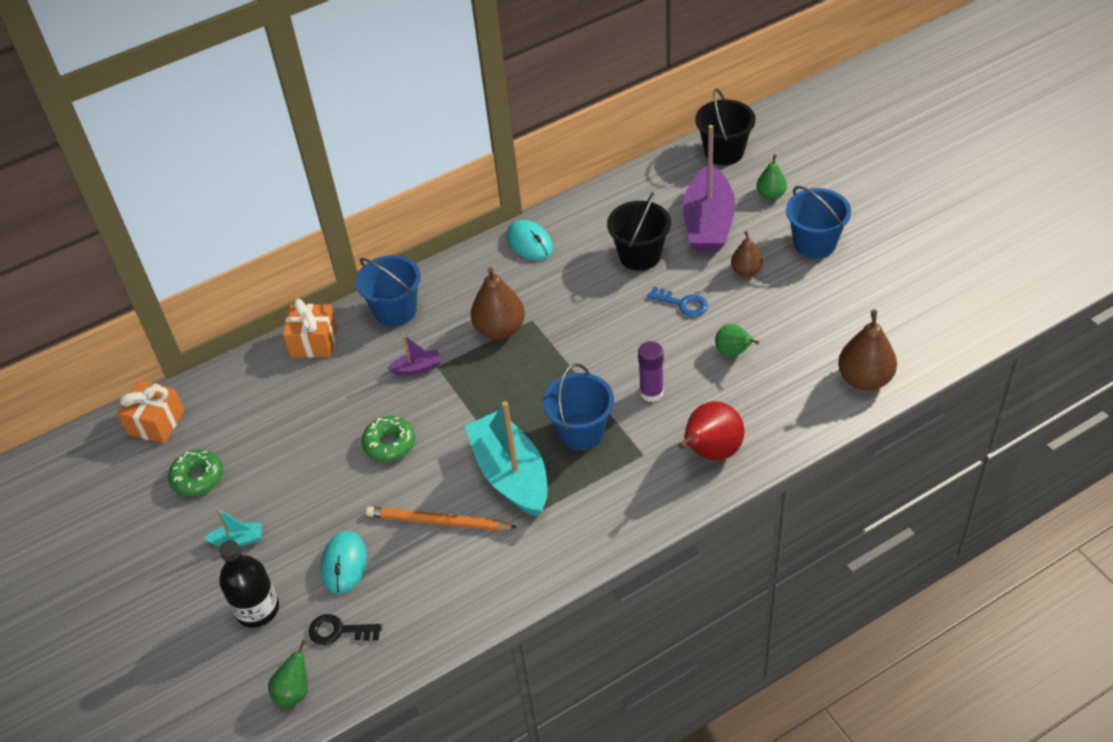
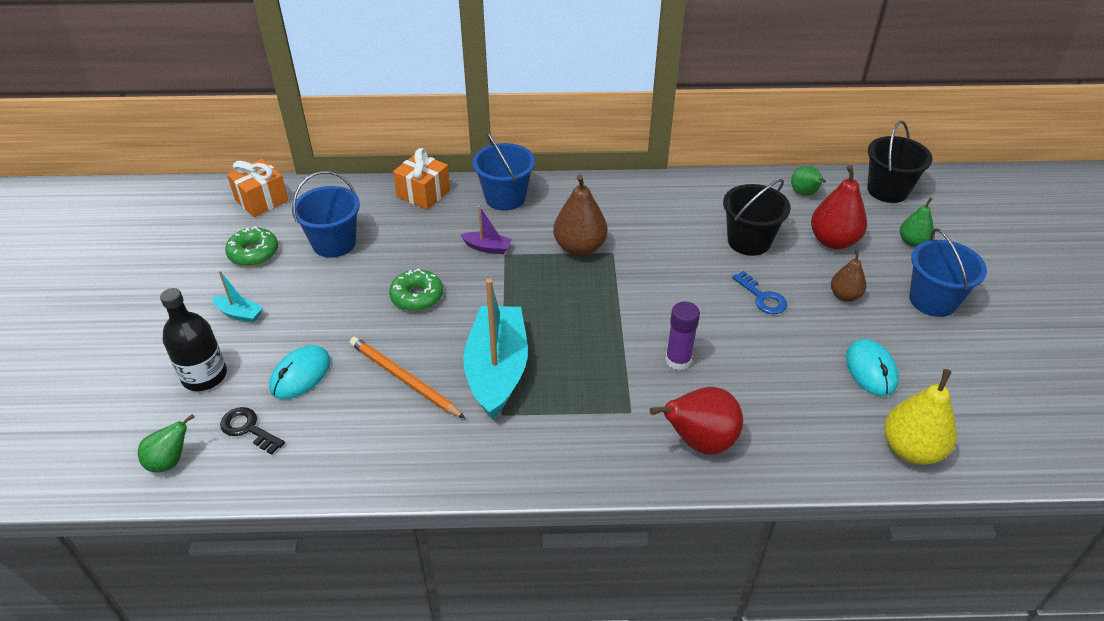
camera: 25 degrees right, 5 degrees down
turquoise mouse [507,220,553,260] -> turquoise mouse moved to [846,339,899,396]
blue bucket [543,363,614,450] -> blue bucket moved to [292,171,360,258]
purple boat [683,125,735,252] -> red pear [811,165,867,249]
green pear [715,324,759,357] -> green pear moved to [791,165,826,196]
brown pear [838,310,897,391] -> yellow pear [884,369,957,465]

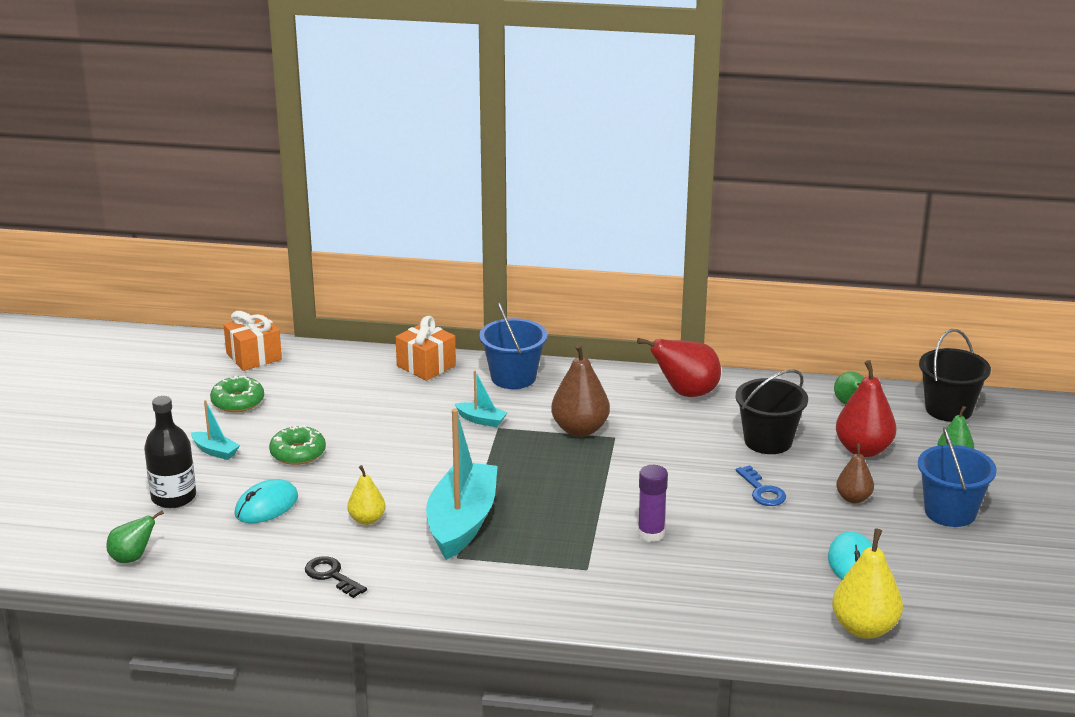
camera: 10 degrees right, 15 degrees down
black key [220,407,285,455] -> black key moved to [305,556,367,598]
blue bucket [292,171,360,258] -> none
orange pencil [350,337,465,418] -> yellow pear [347,465,386,525]
green donut [389,268,443,311] -> green donut moved to [269,425,326,465]
purple boat [461,206,512,254] -> turquoise boat [455,370,508,427]
red pear [650,387,743,455] -> red pear moved to [637,338,721,397]

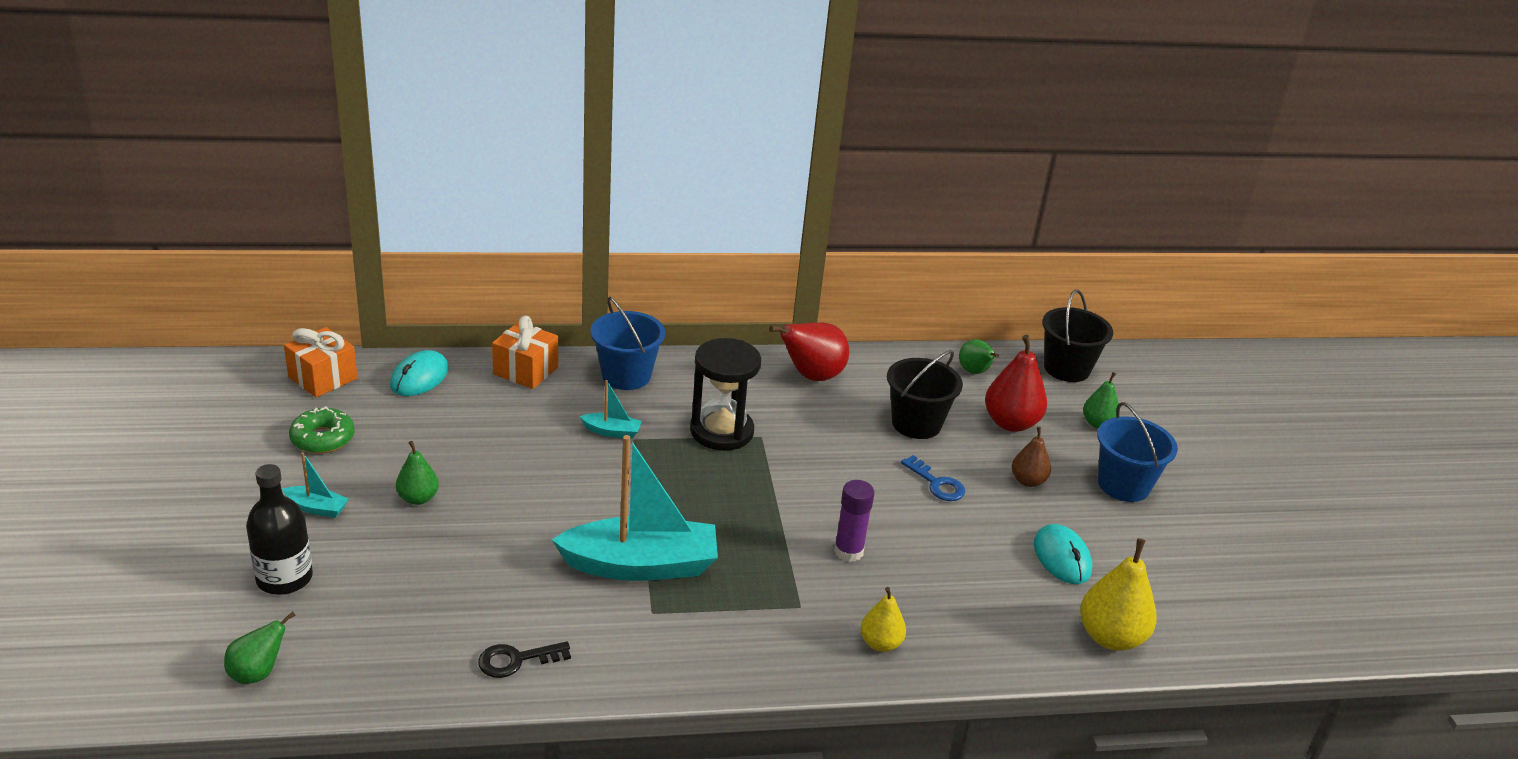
camera: 20 degrees left, 5 degrees up
turquoise mouse [235,479,298,523] -> turquoise mouse moved to [390,350,449,396]
green donut [269,425,326,465] -> green pear [396,441,439,505]
black key [305,556,367,598] -> black key turned 45 degrees counterclockwise [478,641,571,678]
yellow pear [347,465,386,525] -> yellow pear moved to [861,587,906,652]
turquoise boat [426,409,498,560] -> turquoise boat turned 90 degrees clockwise [552,435,718,581]
brown pear [551,344,610,437] -> black hourglass [690,338,761,451]

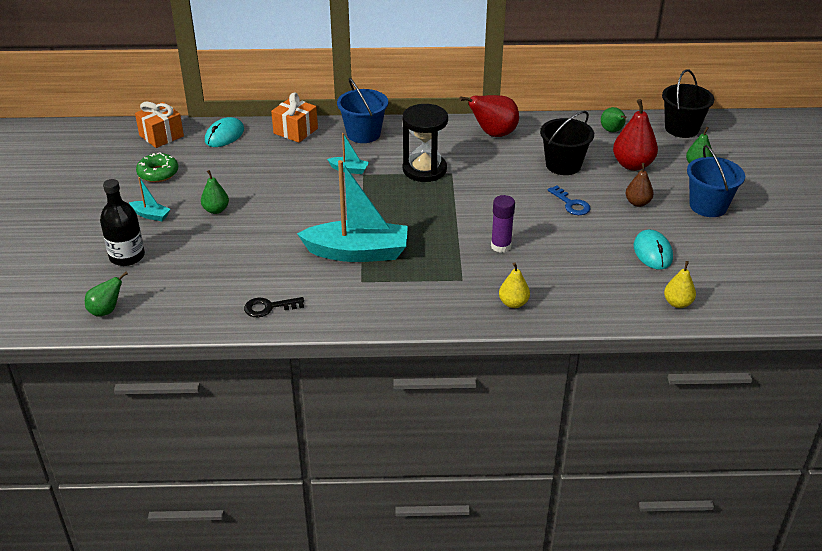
camera: 10 degrees right, 5 degrees up
yellow pear [1080,538,1157,651] -> yellow pear [664,261,696,308], size x0.60

